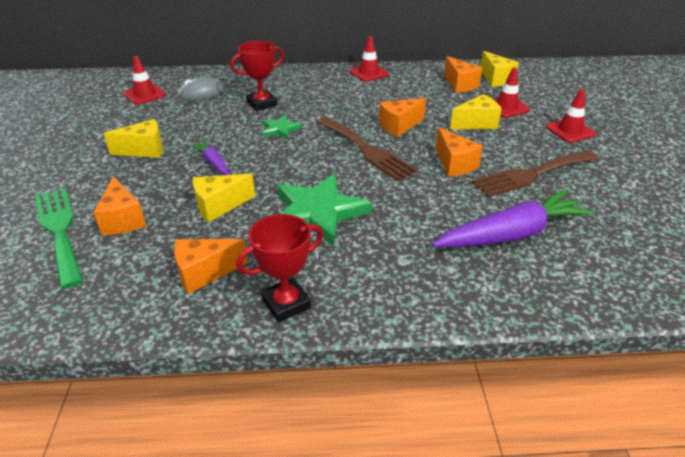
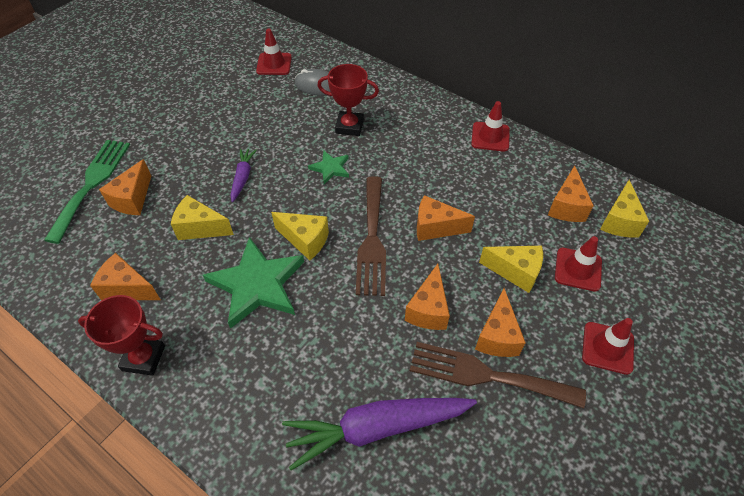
camera: 40 degrees right, 15 degrees up
yellow cheese [103,119,163,158] -> yellow cheese moved to [271,212,329,260]
purple carrot [432,190,595,248] -> purple carrot turned 150 degrees clockwise [282,398,477,470]
none -> orange cheese [475,288,526,357]

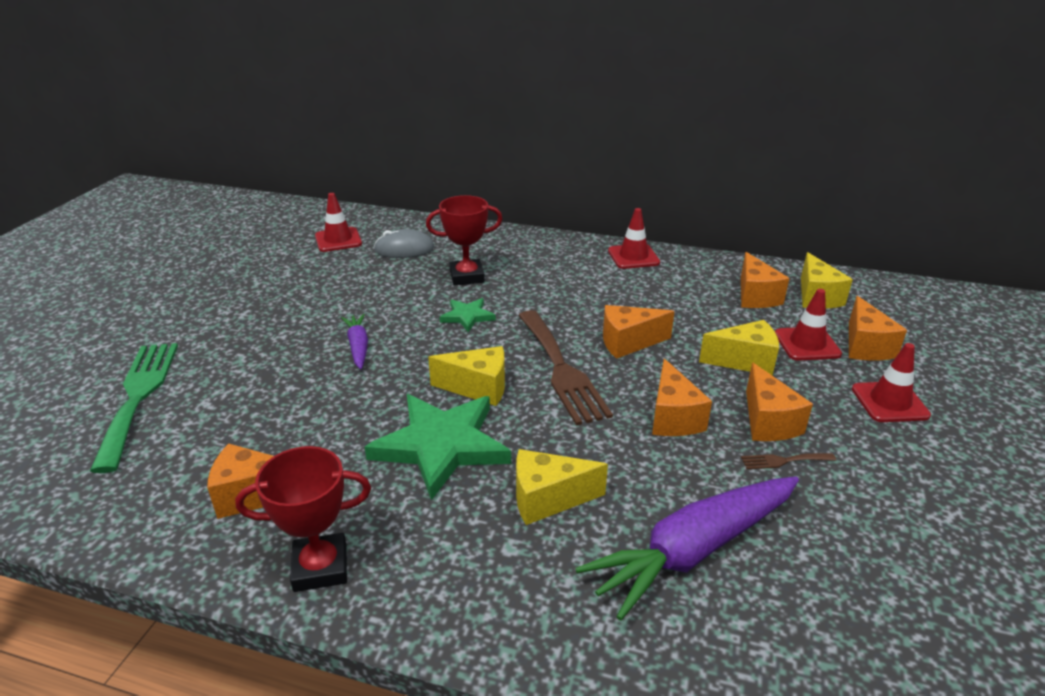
camera: 20 degrees left, 20 degrees down
orange cheese [99,159,151,215] -> orange cheese moved to [849,296,907,360]
yellow cheese [171,195,234,240] -> yellow cheese moved to [516,449,608,525]
brown fork [410,342,586,408] -> brown fork [741,453,836,469], size x0.42

